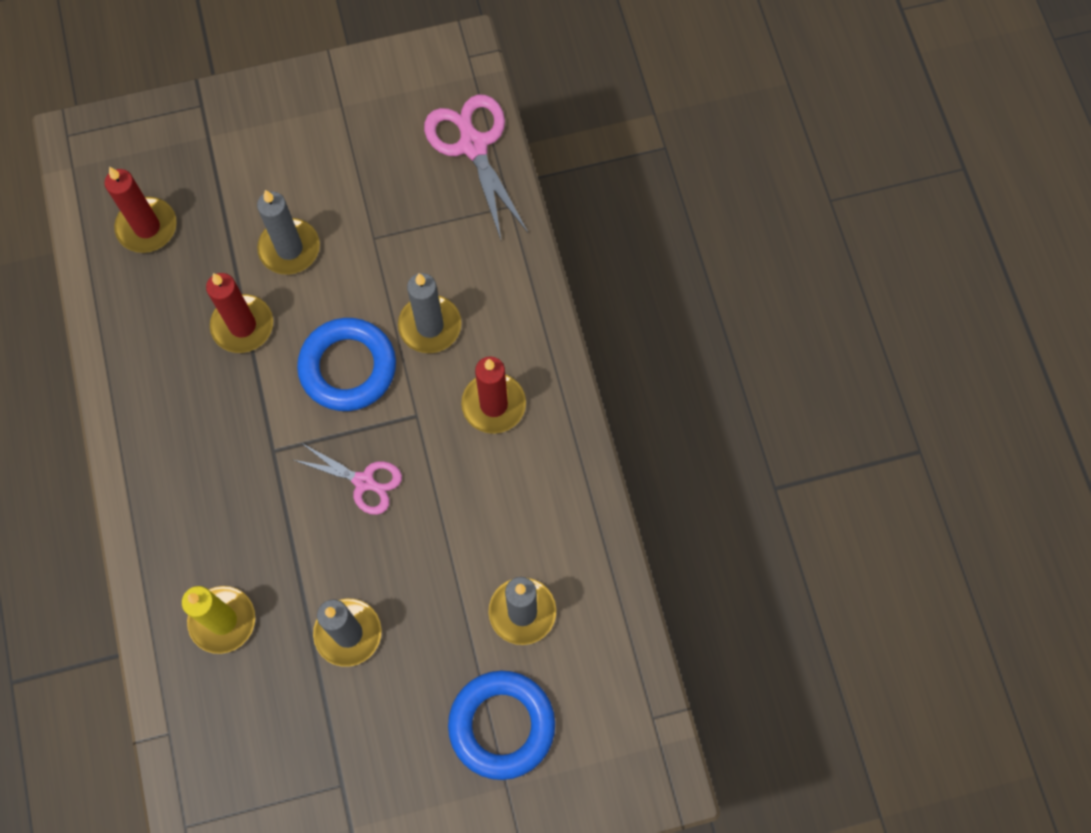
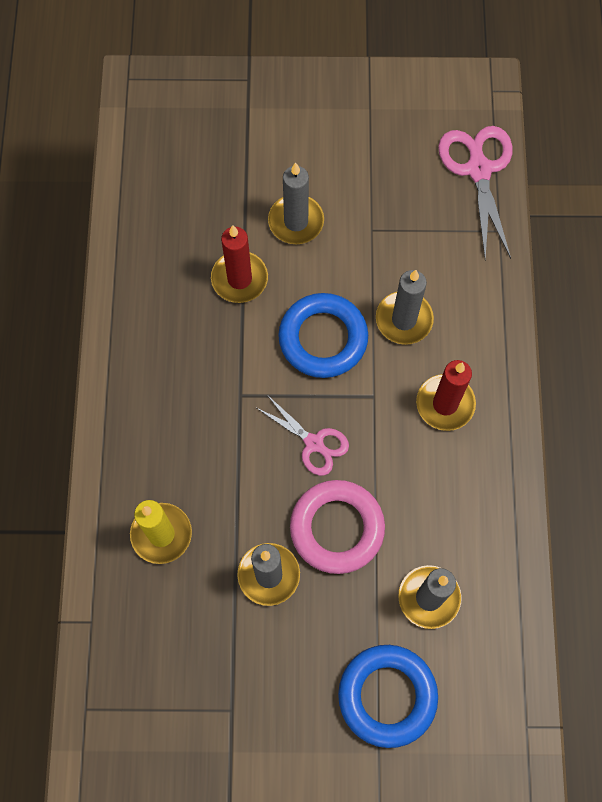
camera: 15 degrees right, 0 degrees up
red candle [105,167,177,253] -> none
none -> pink ring [290,480,385,574]

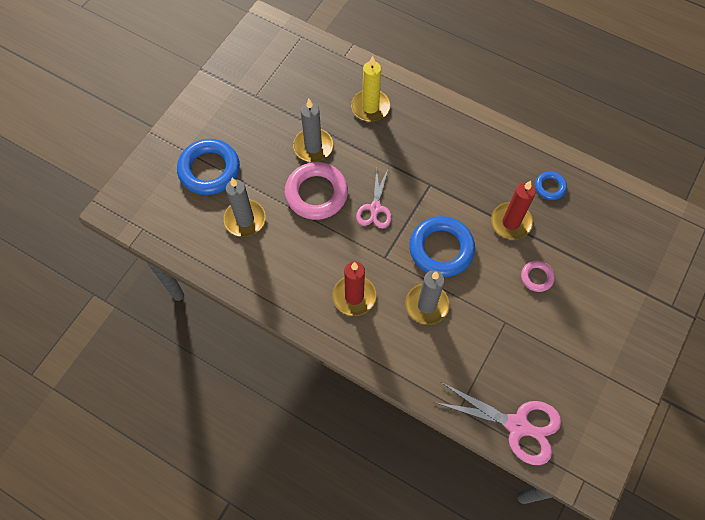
camera: 120 degrees right, 5 degrees down
pink scissors [257,395,349,476] -> pink scissors turned 60 degrees counterclockwise [356,169,392,228]
grey candle [268,162,324,244] -> pink ring [521,261,555,292]
none -> blue ring [535,171,567,200]

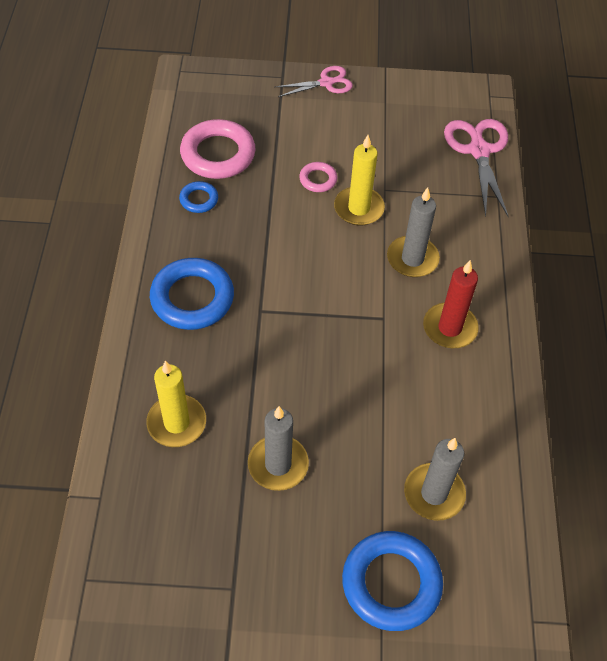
camera: 120 degrees left, 10 degrees down
pink ring [285,162,348,220] -> pink ring moved to [180,119,256,179]
pink scissors [356,169,392,228] -> pink scissors moved to [275,66,353,97]
blue ring [409,216,475,277] -> blue ring moved to [150,258,234,330]
red candle [491,181,536,240] -> none
none -> yellow candle [334,135,385,225]

